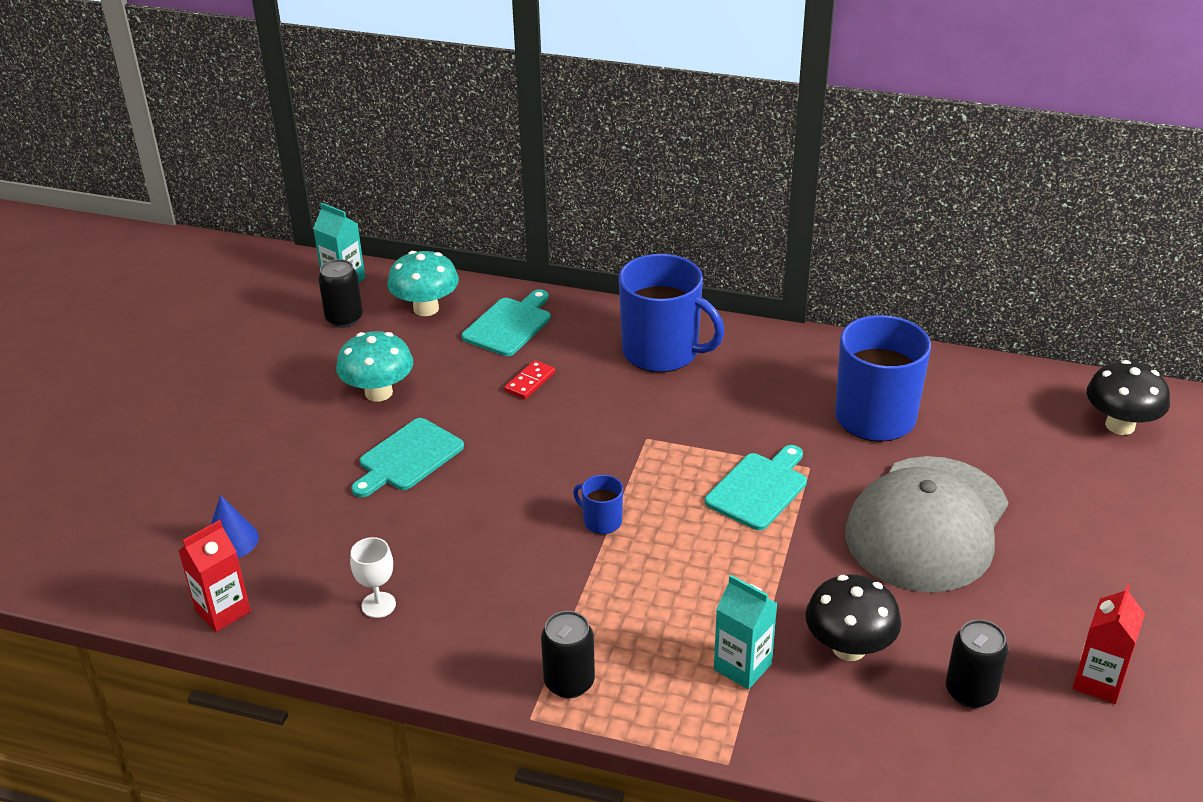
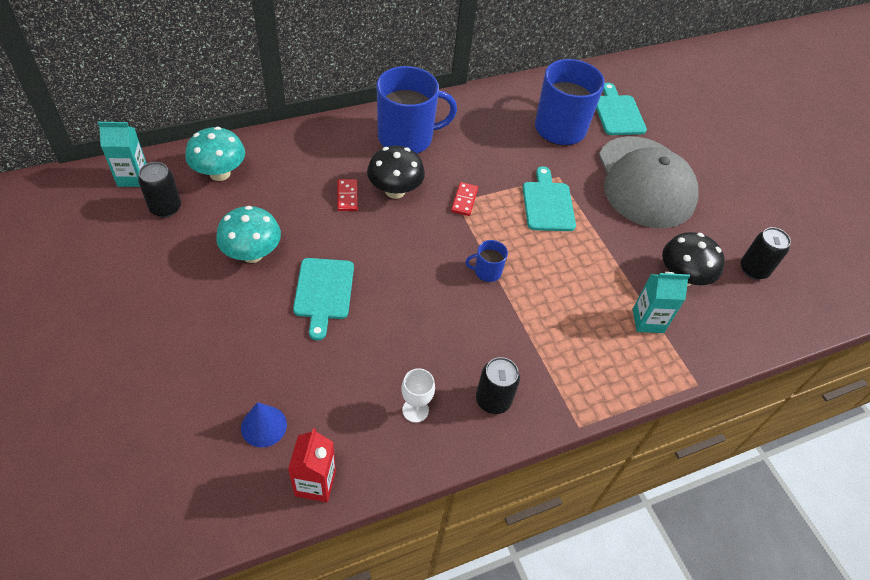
camera: 45 degrees left, 15 degrees up
turquoise cutting board [462,289,551,356] -> turquoise cutting board moved to [596,83,647,135]
black can [541,611,595,698] -> black can moved to [476,357,520,414]
red carton [1073,584,1145,704] -> none
black mushroom [1087,360,1170,435] -> black mushroom moved to [367,146,425,199]
none -> red domino [451,182,478,216]

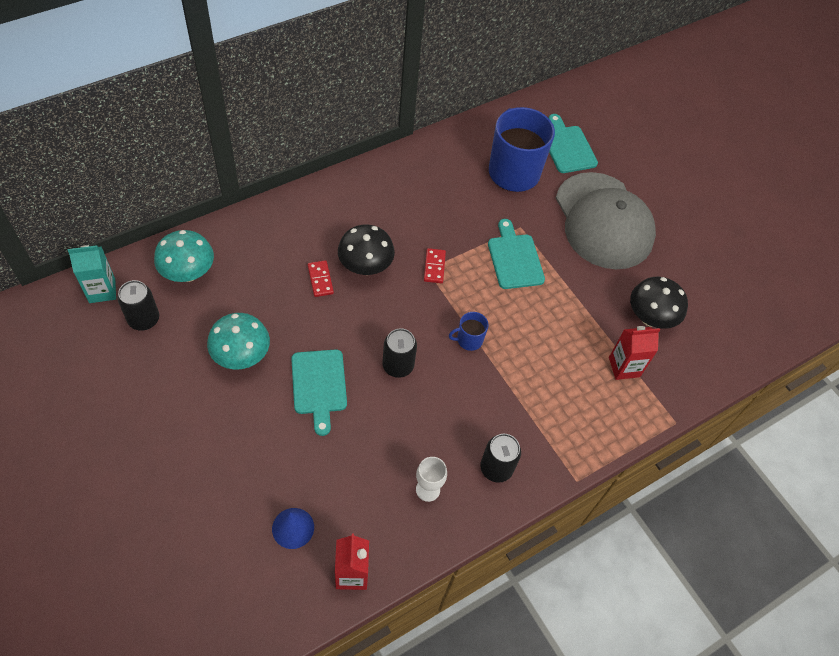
camera: 10 degrees left, 5 degrees up
blue mug [377,66,457,154] -> none
turquoise carton [633,272,690,333] -> red carton [609,326,660,380]
black can [741,227,791,280] -> black can moved to [382,328,417,378]

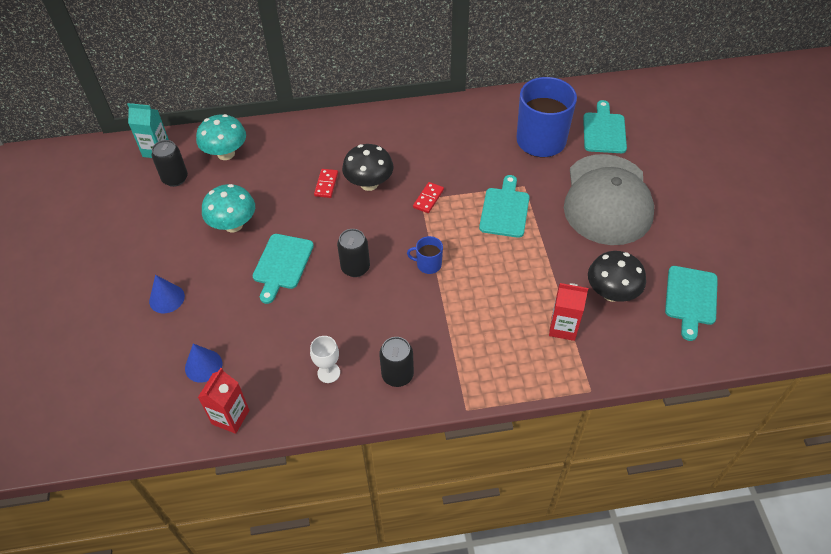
camera: 30 degrees right, 5 degrees down
none -> blue cone [149,275,185,313]
none -> turquoise cutting board [665,266,718,341]

